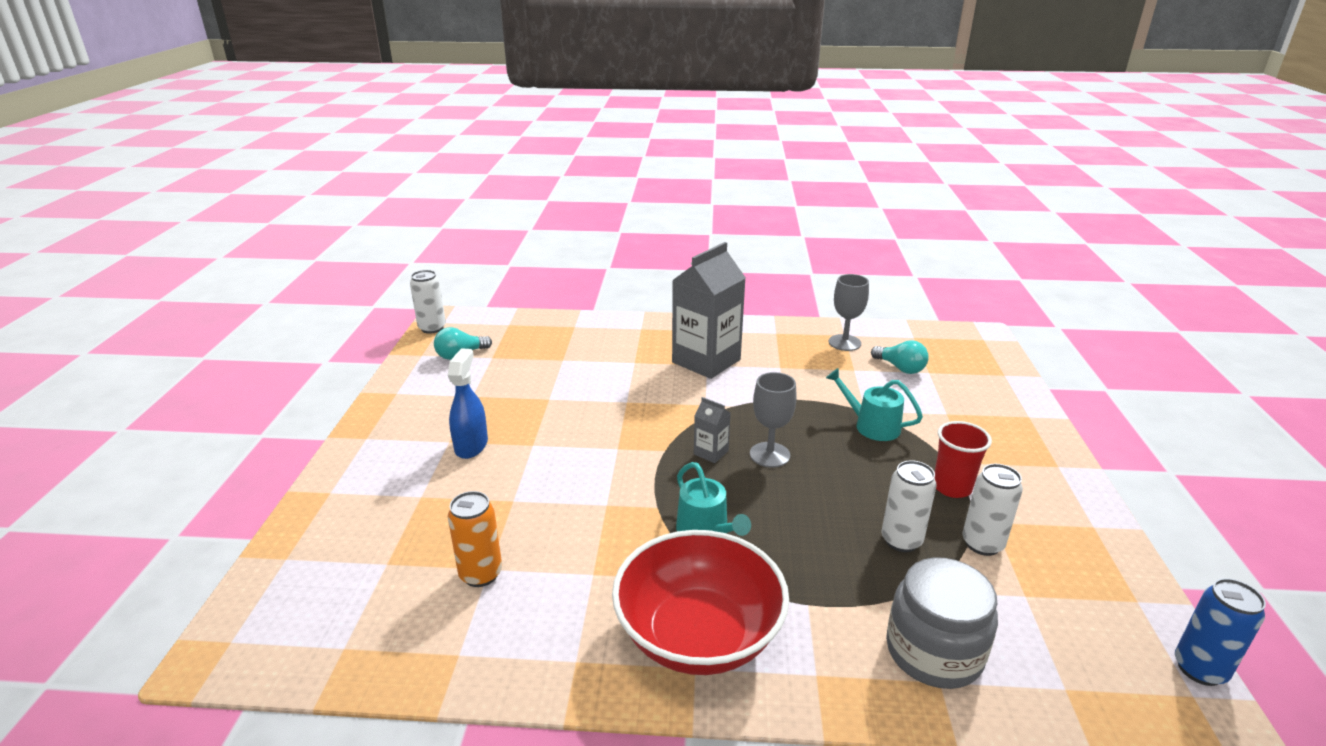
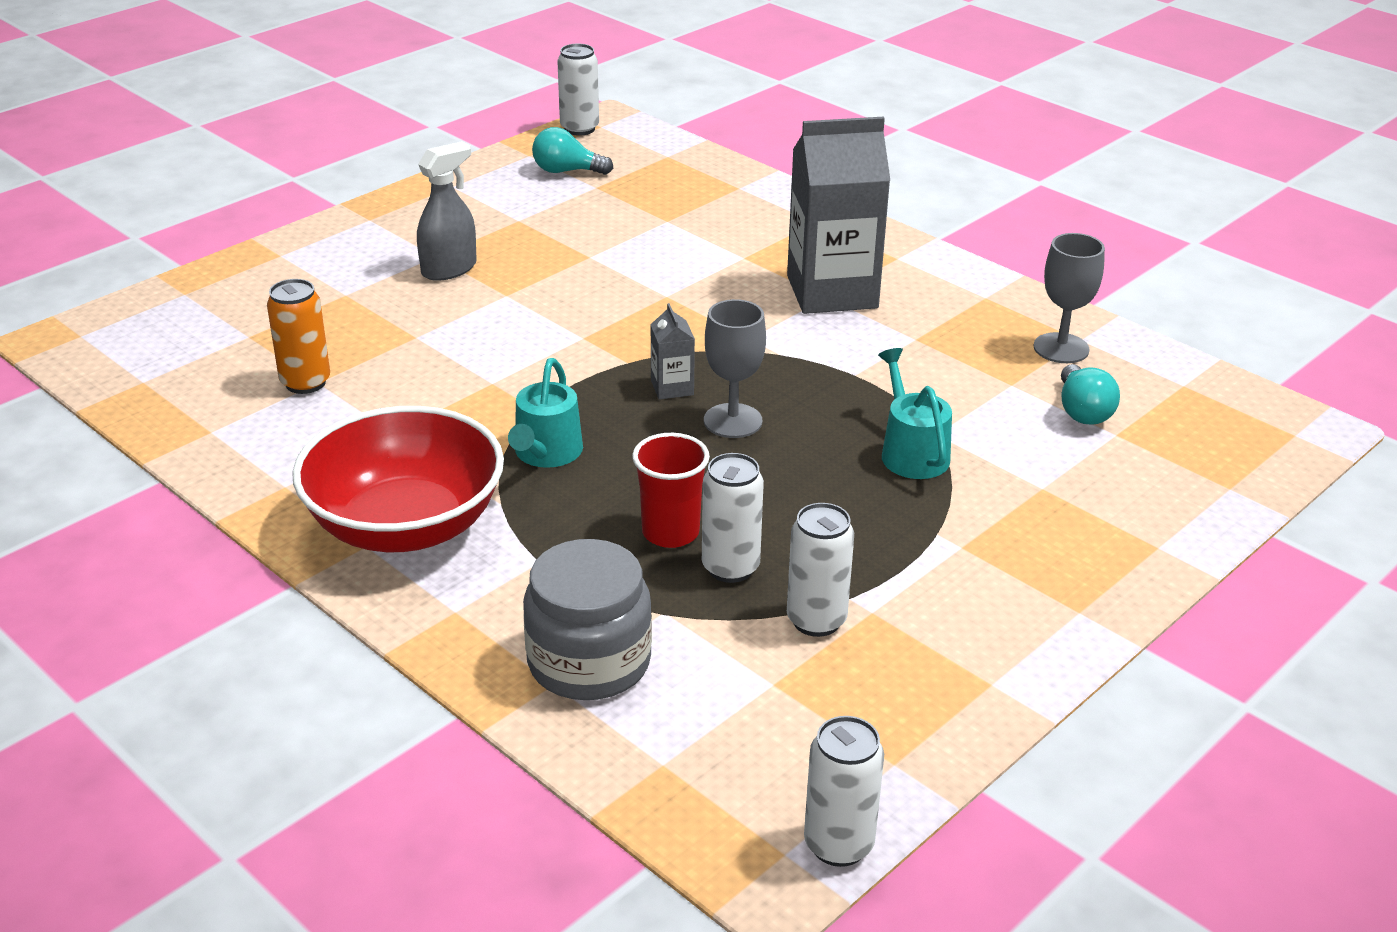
camera: 40 degrees right, 5 degrees up
blue spray bottle [448,348,488,459] -> grey spray bottle [417,141,477,281]
red cup [934,421,992,498] -> red cup moved to [632,433,710,548]
blue can [1175,578,1266,686] -> white can [804,716,884,867]

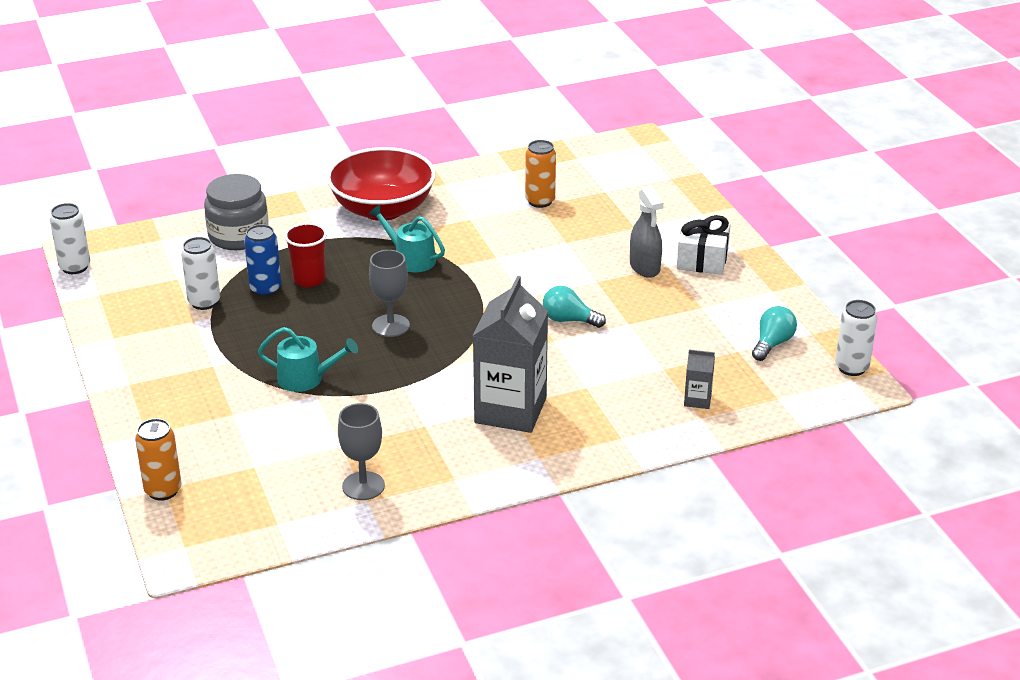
camera: 115 degrees right, 0 degrees up
grey carton [650,303,695,400] -> grey carton moved to [684,349,715,409]
white can [702,453,764,583] -> blue can [244,224,282,297]
turquoise light bulb [1061,364,1120,425] -> turquoise light bulb moved to [543,286,606,328]
none -> orange can [135,418,182,501]
none -> white gift [677,215,731,275]

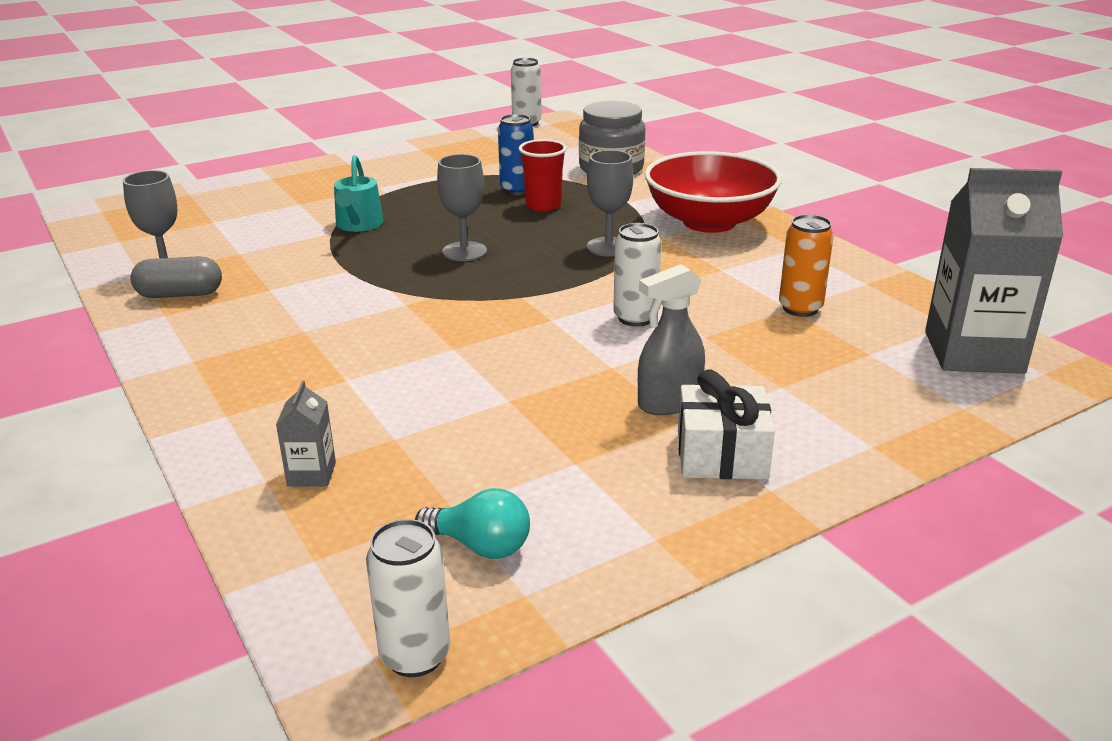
camera: 80 degrees right, 5 degrees down
orange can [135,418,182,501] -> none
white can [181,237,220,310] -> white can moved to [613,223,662,326]
turquoise watering can [368,205,445,272] -> grey goblet [587,150,633,257]
grey carton [473,276,548,433] -> grey carton moved to [925,168,1063,374]
turquoise light bulb [543,286,606,328] -> none
none -> grey capsule [130,256,222,298]

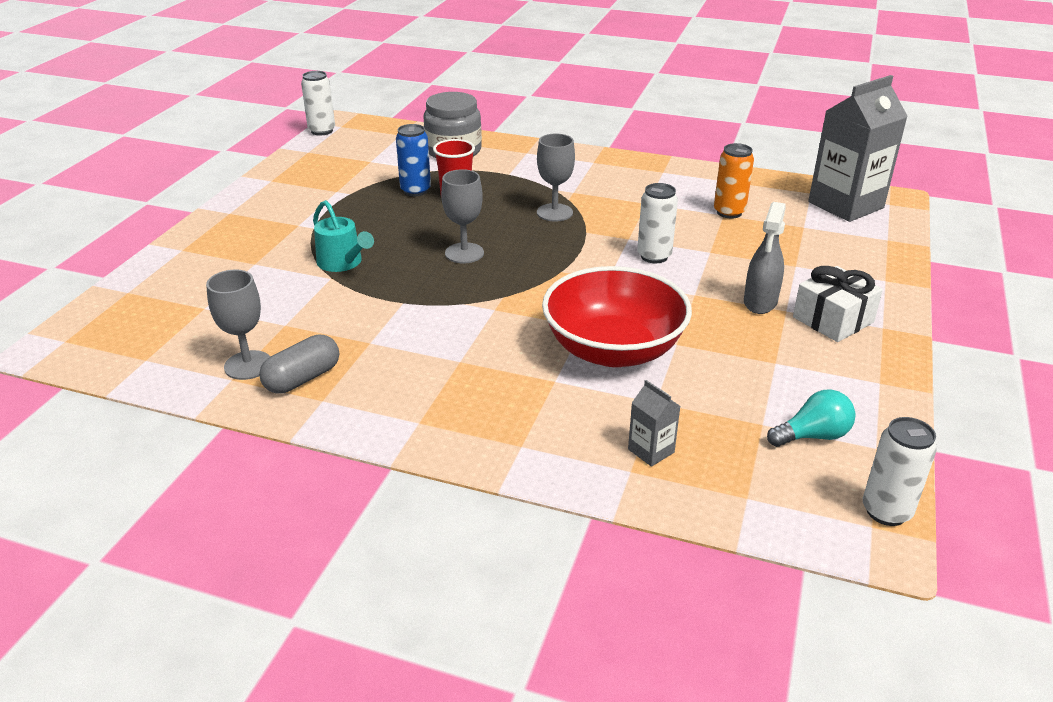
camera: 40 degrees left, 5 degrees up
red bowl [645,151,782,233] -> red bowl moved to [542,266,692,367]

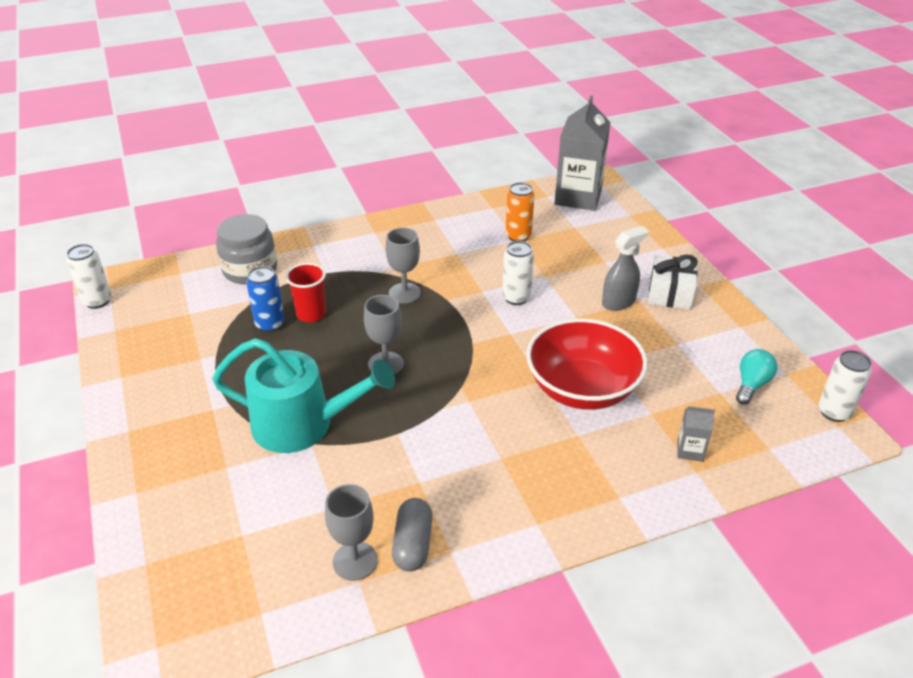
camera: 40 degrees left, 5 degrees up
turquoise watering can [313,200,374,272] -> turquoise watering can [212,338,395,453], size x1.81
grey spray bottle [744,202,786,314] -> grey spray bottle turned 105 degrees counterclockwise [602,226,649,311]

